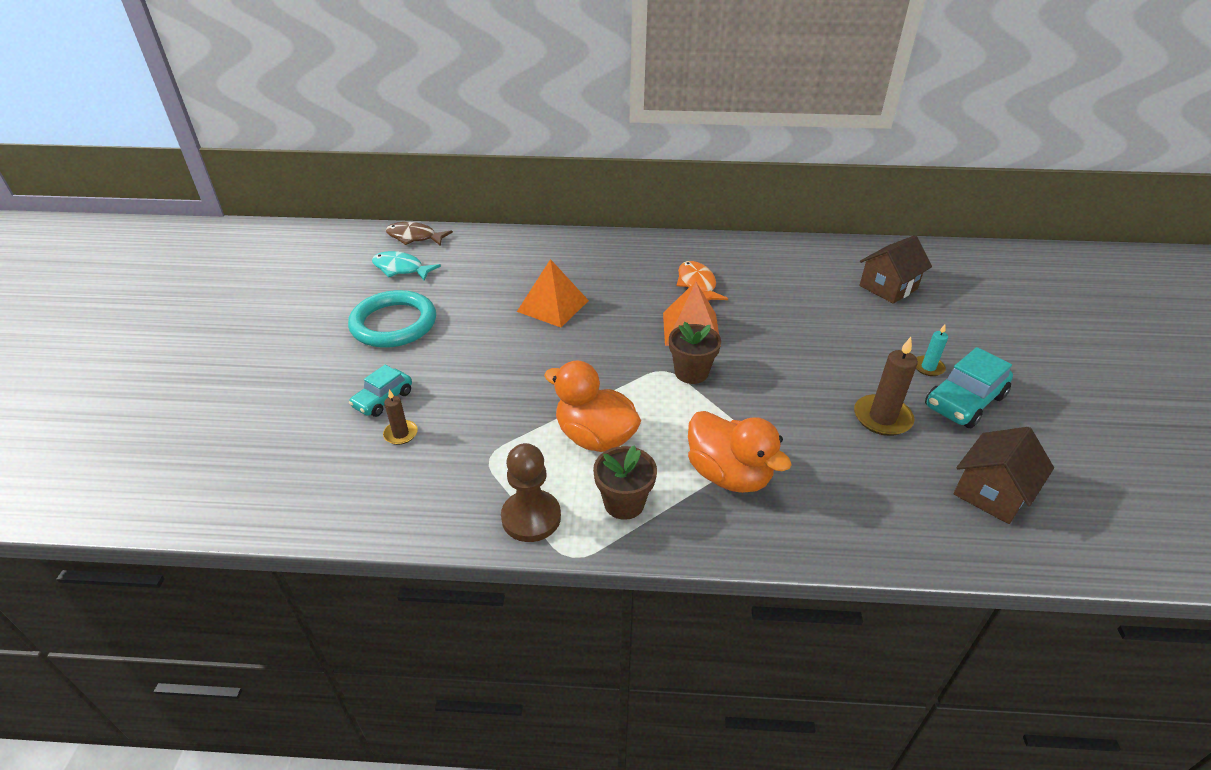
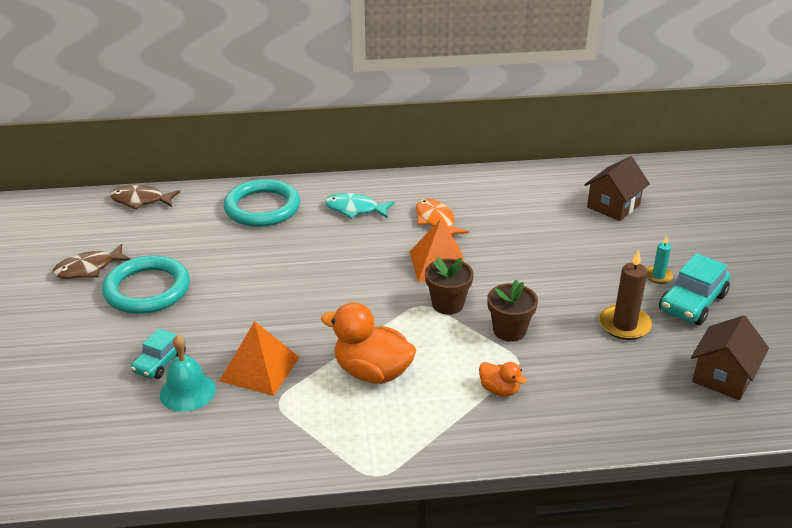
camera: 10 degrees left, 5 degrees down
turquoise fish [372,251,441,281] -> turquoise fish moved to [325,193,395,219]
brown candle [383,389,418,445] -> turquoise bell [160,334,216,412]
brown pawn [501,443,561,542] -> none
orange pyramid [517,259,589,327] -> orange pyramid moved to [220,321,299,396]
brown flower pot [593,445,657,520] -> brown flower pot moved to [487,280,538,342]
orange duck [688,411,792,493] -> orange duck [479,362,527,396], size x0.51
none -> brown fish [53,244,131,279]
none -> turquoise ring [224,179,300,227]

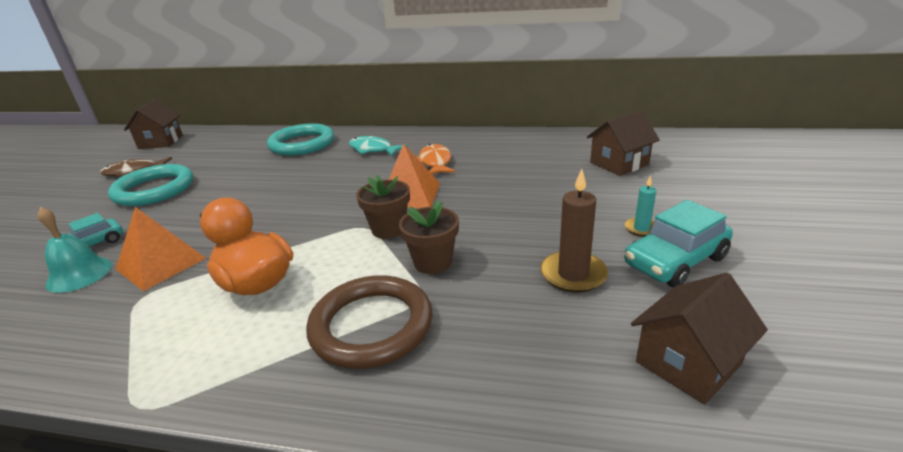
camera: 20 degrees right, 5 degrees down
brown fish [110,185,180,210] -> none
orange duck [479,362,527,396] -> brown ring [306,275,433,369]
none -> brown house [124,99,183,149]

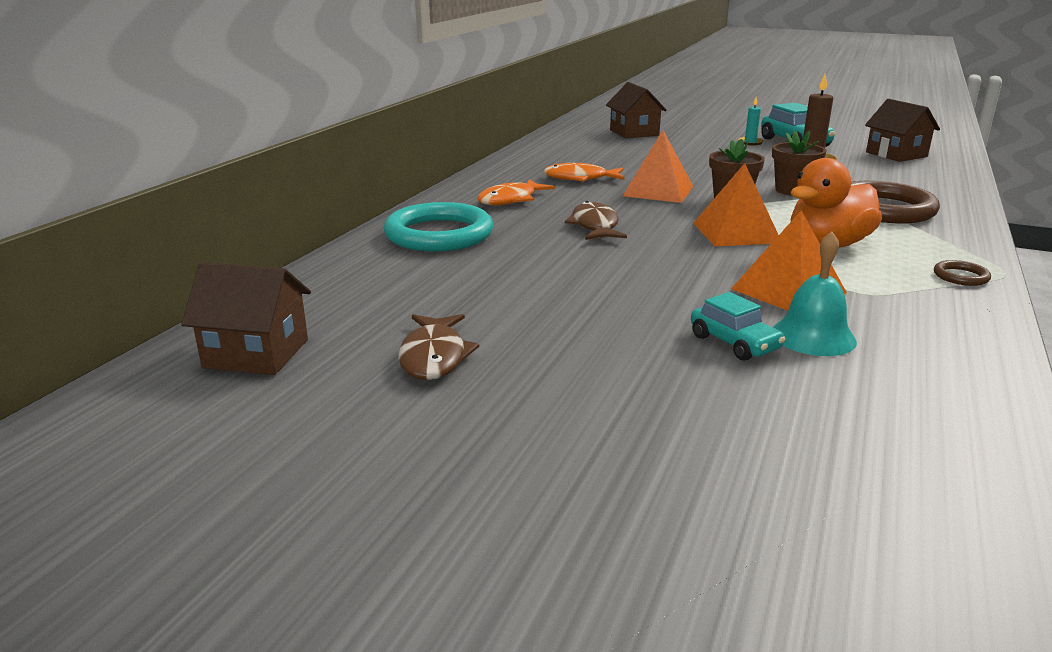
camera: 80 degrees left, 5 degrees down
turquoise ring [108,164,193,206] -> none
turquoise fish [349,136,408,156] -> orange fish [477,179,555,205]
none -> brown fish [565,201,627,240]
none -> orange pyramid [693,163,779,246]
none -> brown ring [934,260,991,286]

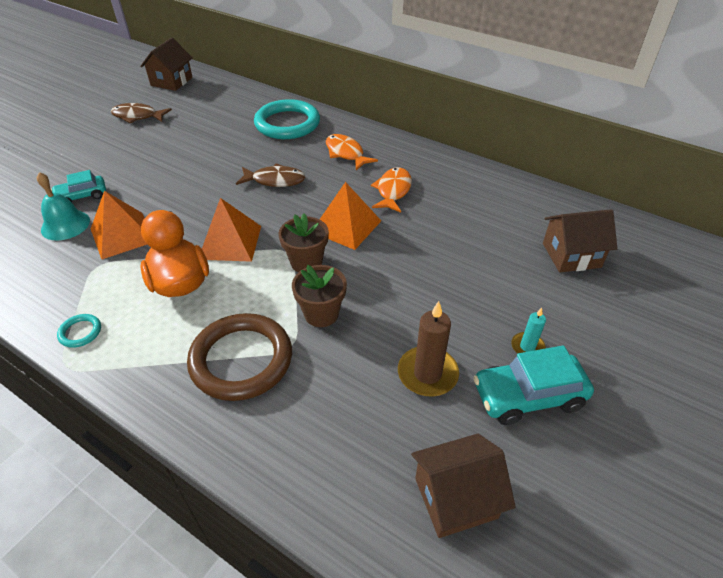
camera: 100 degrees right, 20 degrees up
brown ring [934,260,991,286] -> turquoise ring [57,314,101,348]

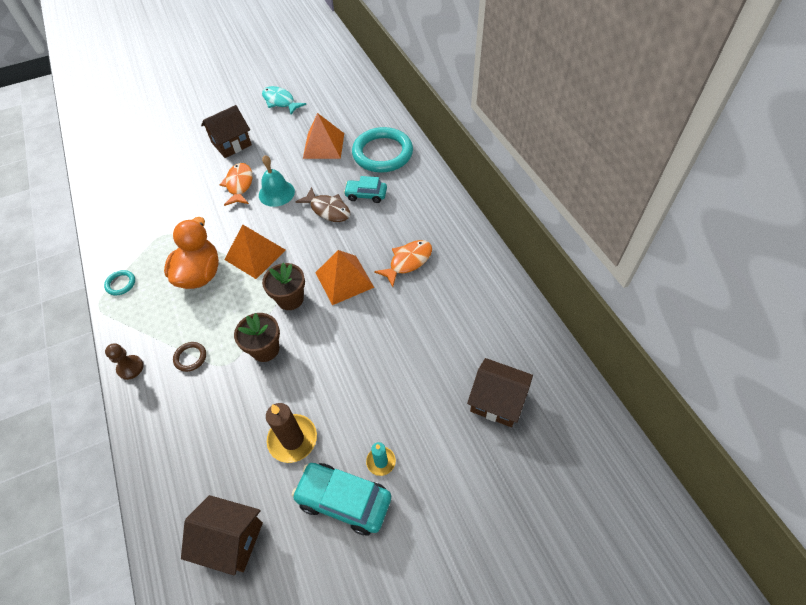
camera: 35 degrees right, 10 degrees up
turquoise bell [37,172,90,240] -> turquoise bell moved to [259,155,295,207]
turquoise car [51,170,106,202] -> turquoise car moved to [344,176,387,203]
orange pyramid [91,191,147,259] -> orange pyramid moved to [303,113,344,159]
brown fish [111,103,172,123] -> turquoise fish [262,86,306,115]
brown house [140,38,193,91] -> brown house moved to [201,105,252,158]
brown ring [187,313,292,401] -> brown ring [173,342,206,372], size x0.42
orange fish [326,134,378,170] -> orange fish moved to [219,163,253,206]
none -> brown pawn [105,343,144,380]

